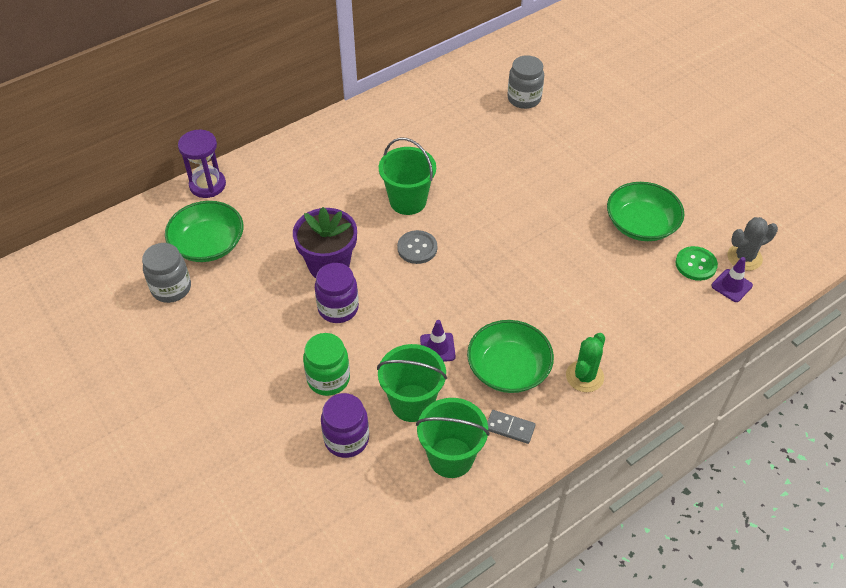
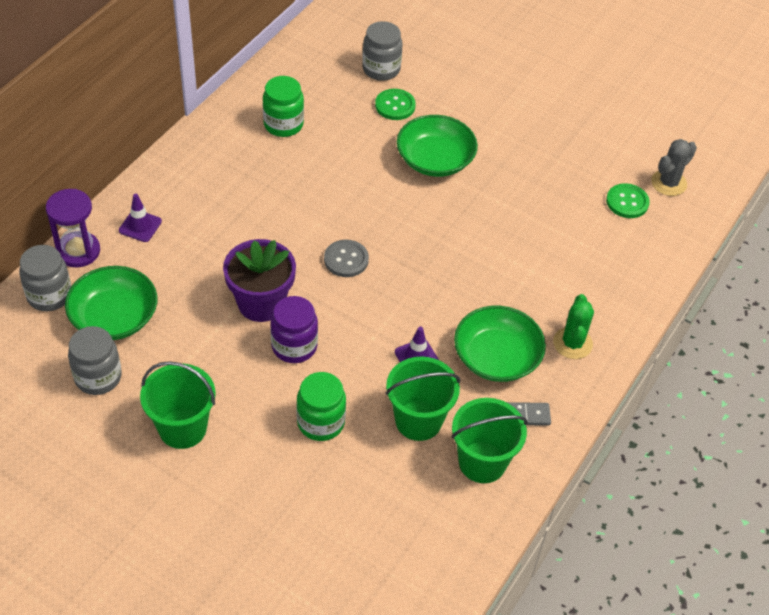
camera: 25 degrees left, 0 degrees up
purple jar [321,393,369,458] -> none
green bucket [379,138,436,215] -> green bucket moved to [140,361,216,449]
green bowl [607,182,684,241] -> green bowl moved to [397,115,478,177]
purple traffic cone [711,257,753,302] -> purple traffic cone moved to [119,194,162,242]
none -> grey jar [19,245,71,311]
none -> green jar [263,76,304,137]
none -> green button [375,89,416,120]

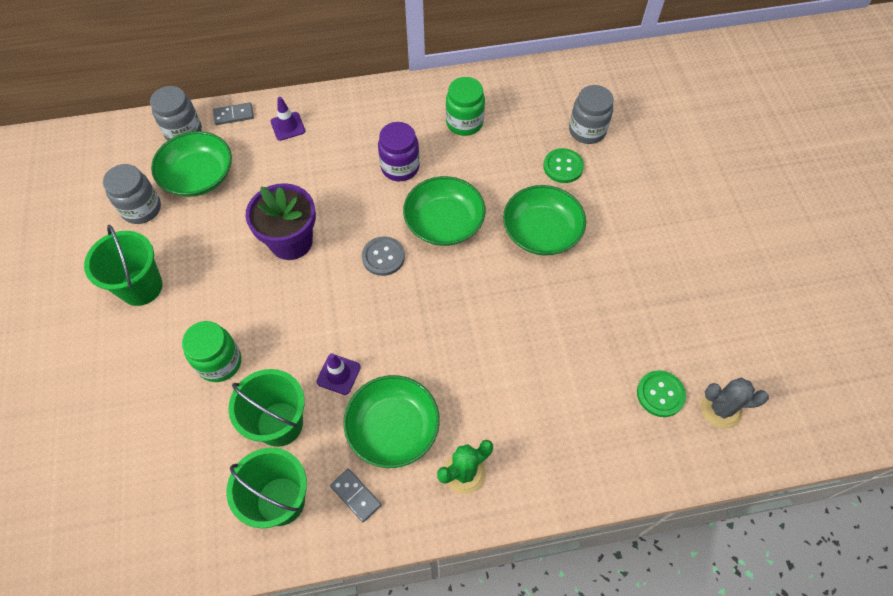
camera: 50 degrees right, 10 degrees up
purple hourglass [46,189,100,268] -> grey domino [213,102,254,125]
purple jar [270,296,318,363] -> purple jar moved to [378,122,420,181]
none -> green bowl [403,176,486,246]

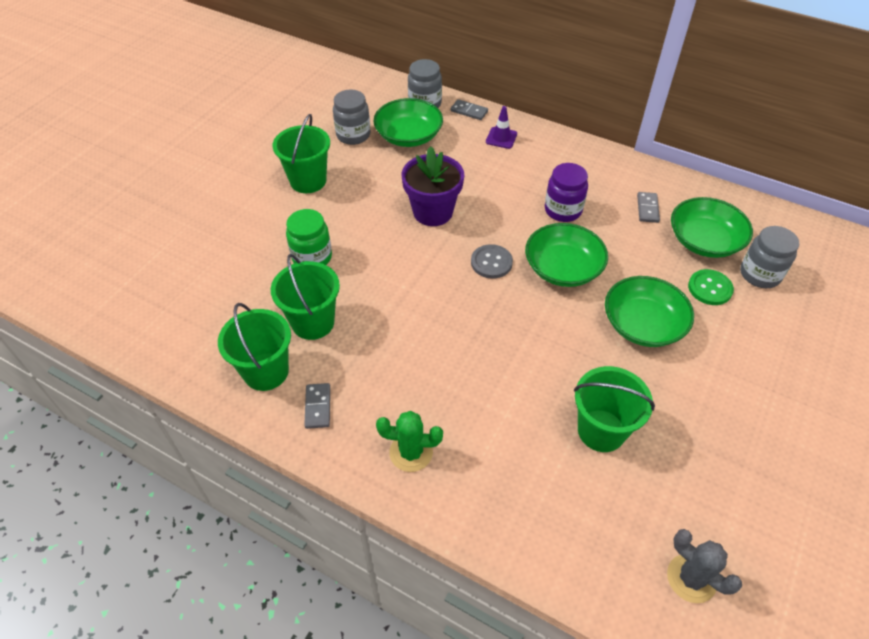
camera: 40 degrees right, 10 degrees down
purple traffic cone [316,353,361,395] -> none
green bowl [343,375,440,468] -> green bowl moved to [671,197,753,258]
green jar [446,77,485,136] -> grey domino [637,192,660,223]
green button [637,370,686,417] -> none
none -> green bucket [574,366,655,452]

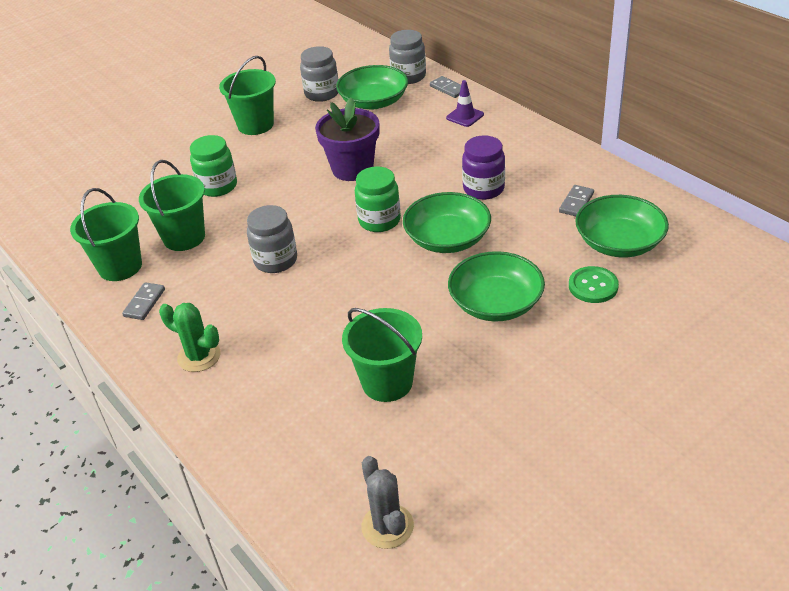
camera: 25 degrees right, 10 degrees down
grey button [471,244,513,279] -> green jar [355,166,401,232]
grey jar [740,226,799,288] -> grey jar moved to [247,205,297,273]

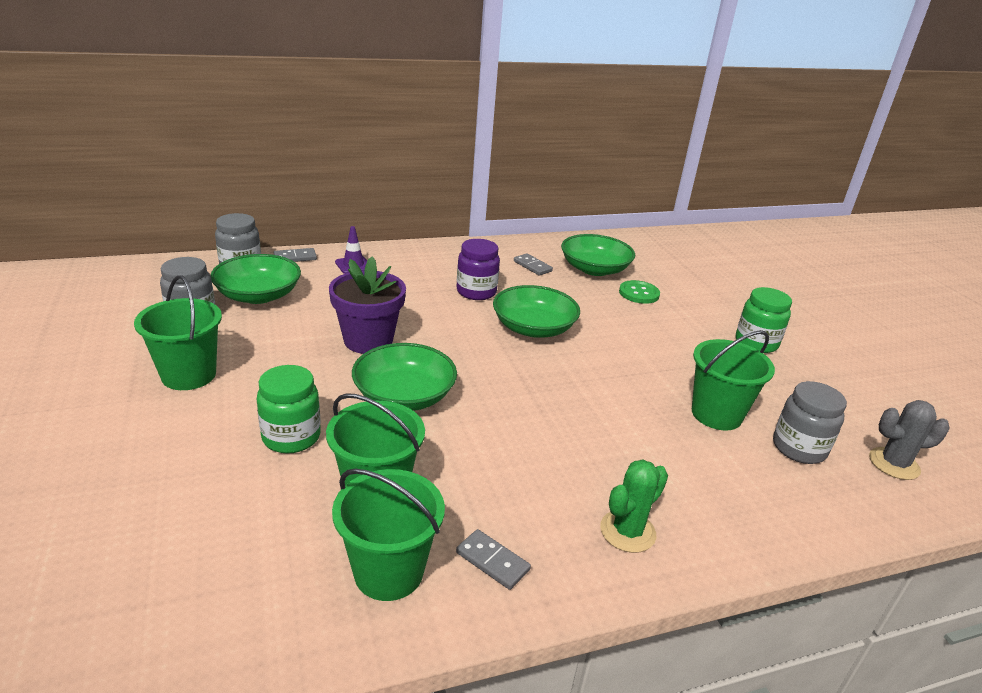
camera: 75 degrees left, 10 degrees down
grey jar [247,205,297,273] -> grey jar moved to [773,381,847,464]
green jar [355,166,401,232] -> green jar moved to [736,287,792,353]
green bowl [448,251,545,322] -> green bowl moved to [352,343,457,411]

